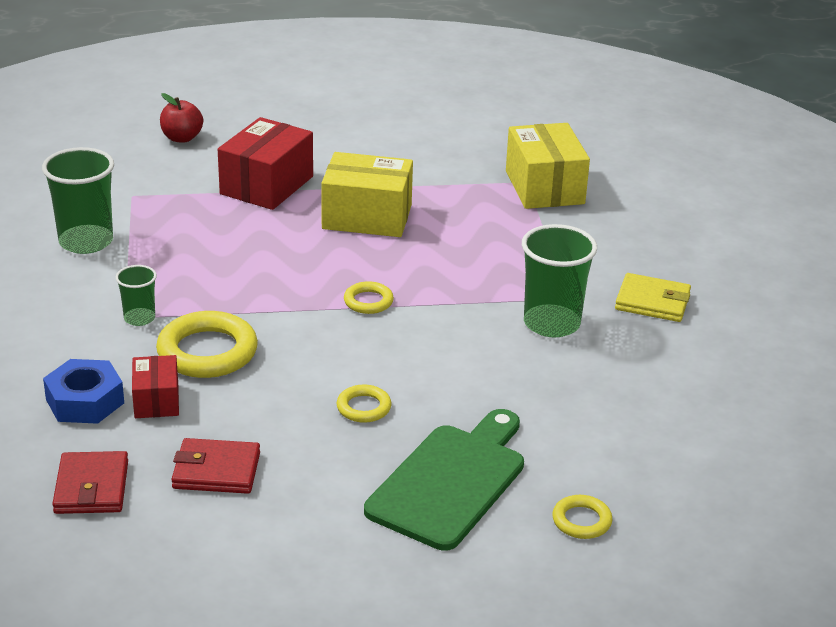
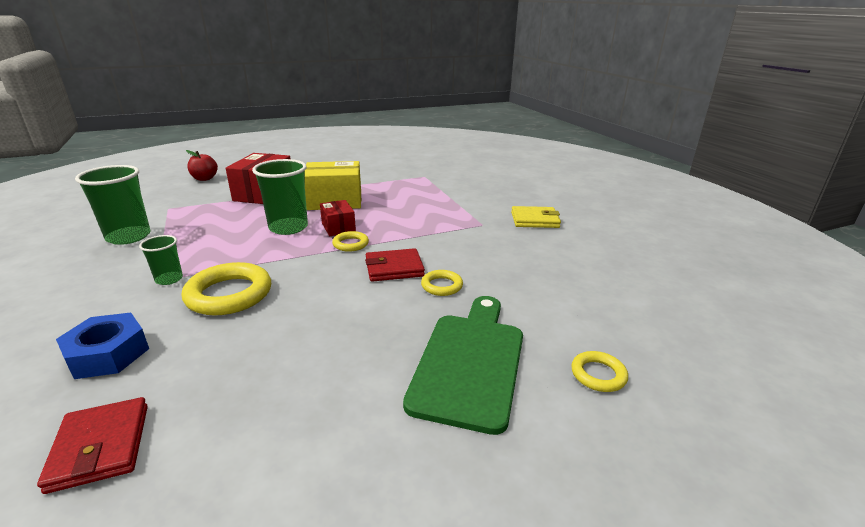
camera: 15 degrees left, 5 degrees down
red box [132,355,179,418] -> red box moved to [320,200,356,236]
red wallet [171,438,260,494] -> red wallet moved to [365,248,425,282]
yellow ring [337,384,391,423] -> yellow ring moved to [421,270,463,296]
yellow box [506,123,590,209] -> none
green cup [522,224,597,338] -> green cup moved to [252,159,308,235]

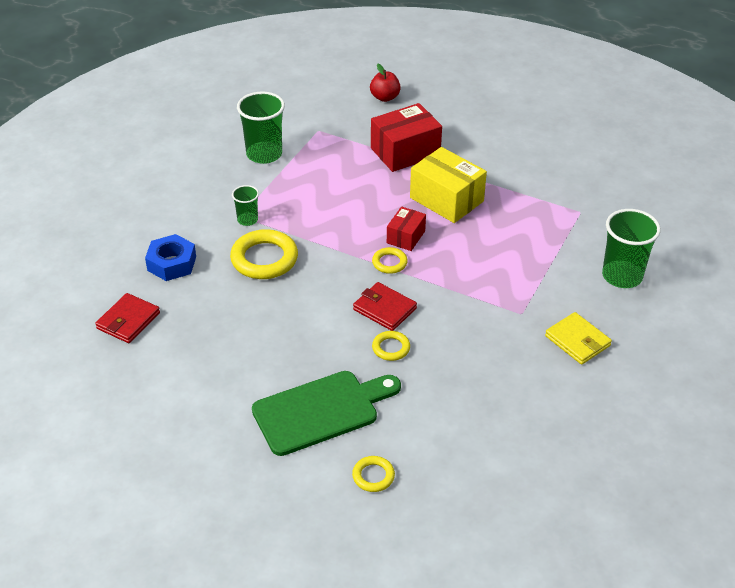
camera: 50 degrees right, 15 degrees up
green cup [252,159,308,235] -> green cup moved to [602,209,661,288]

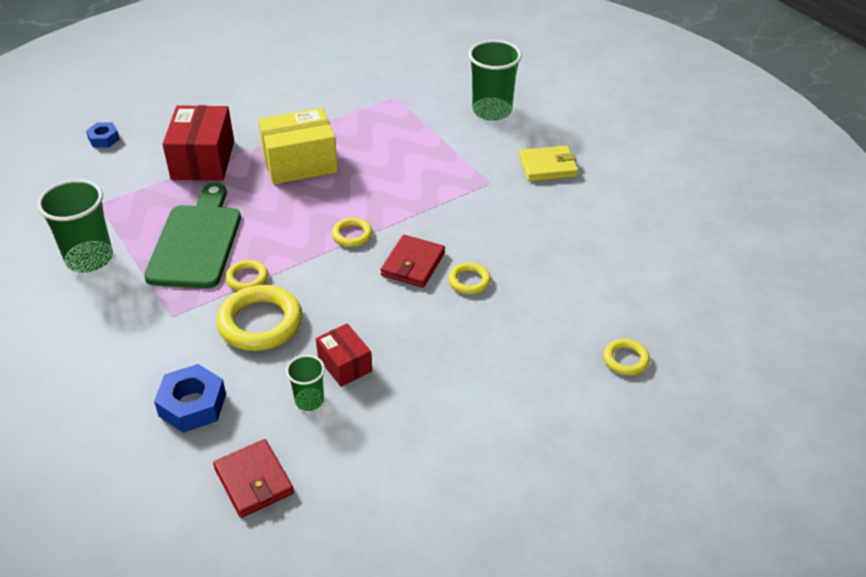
camera: 60 degrees left, 0 degrees up
green cup [232,185,259,226] -> green cup moved to [286,355,325,411]
green cutting board [252,371,401,456] -> green cutting board moved to [144,183,241,289]
red wallet [353,282,417,331] -> red wallet turned 45 degrees counterclockwise [380,235,445,288]
red apple [370,64,401,102] -> blue nut [86,123,120,148]
red box [387,206,426,251] -> red box moved to [316,323,372,387]
none -> yellow ring [225,260,268,291]

